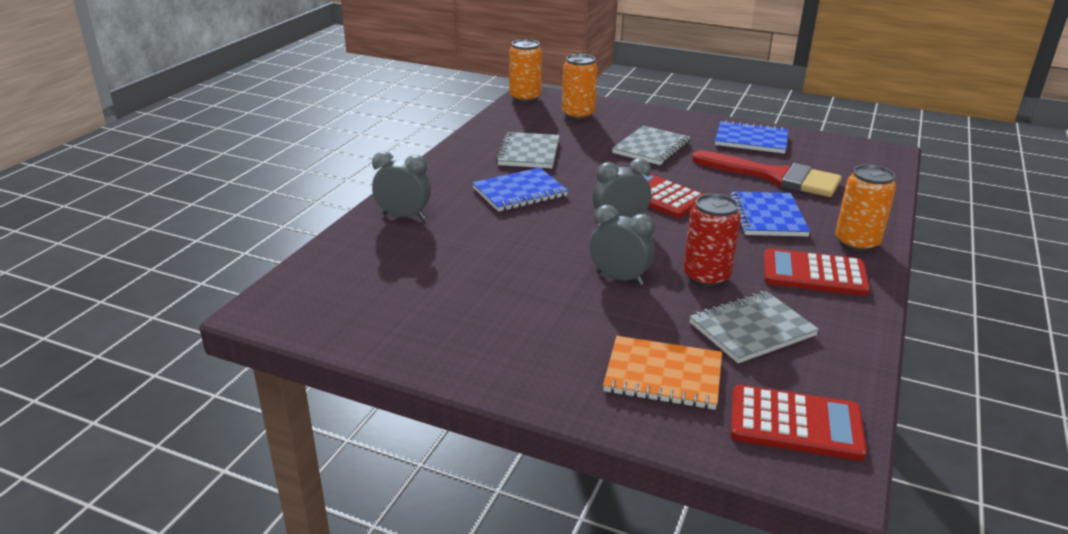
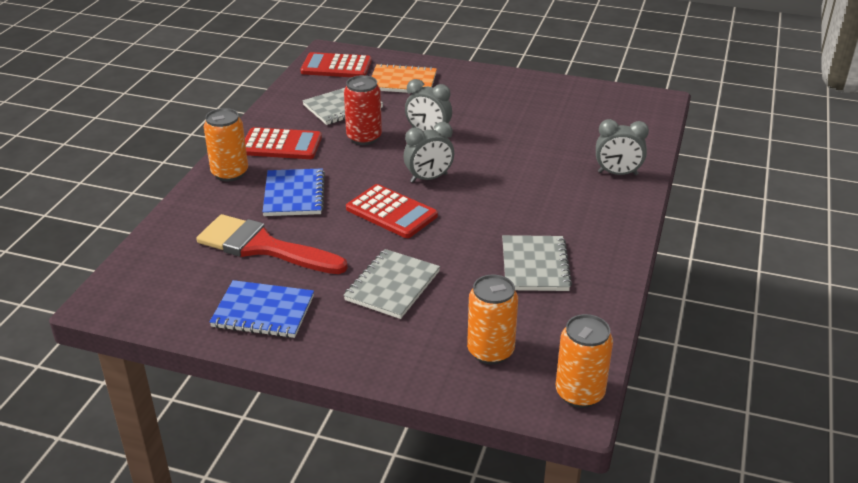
camera: 175 degrees right, 5 degrees up
blue notebook [472,168,569,212] -> none

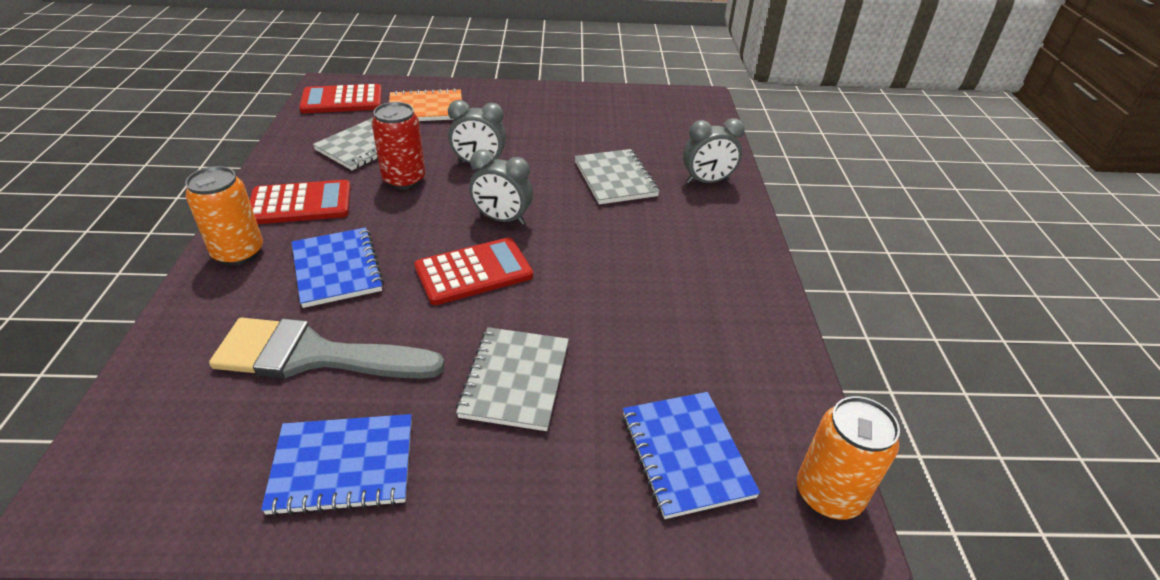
camera: 20 degrees left, 5 degrees up
red brush [196,214,348,274] -> grey brush [209,318,445,379]
red calculator [346,184,438,238] -> red calculator turned 45 degrees counterclockwise [414,237,533,305]
grey clock [404,122,454,183] -> grey clock turned 60 degrees clockwise [469,149,533,225]
orange can [467,275,518,364] -> blue notebook [622,392,760,519]
grey notebook [502,235,572,291] -> grey notebook moved to [574,149,660,204]

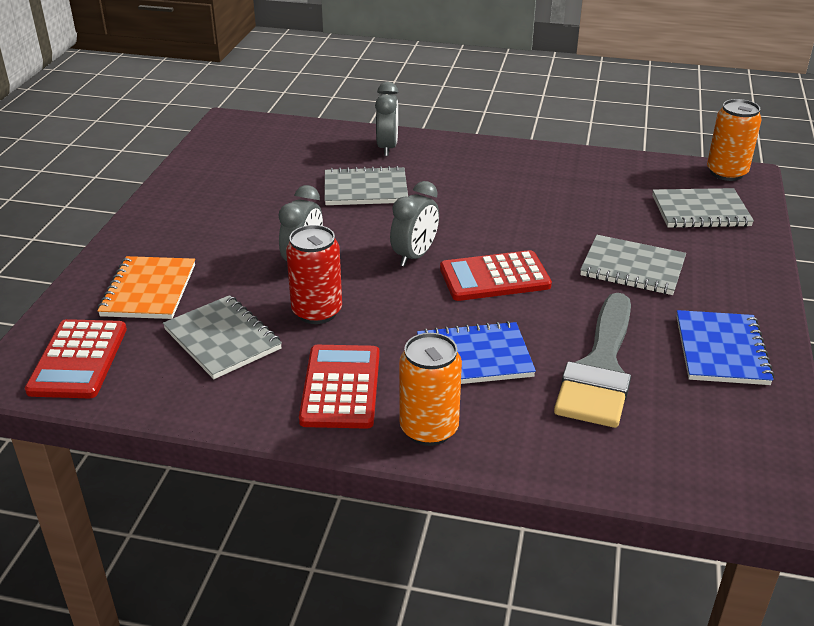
camera: 75 degrees left, 5 degrees down
red calculator [414,237,533,305] -> red calculator turned 90 degrees counterclockwise [440,250,552,301]
blue notebook [622,392,760,519] -> grey notebook [652,188,754,228]

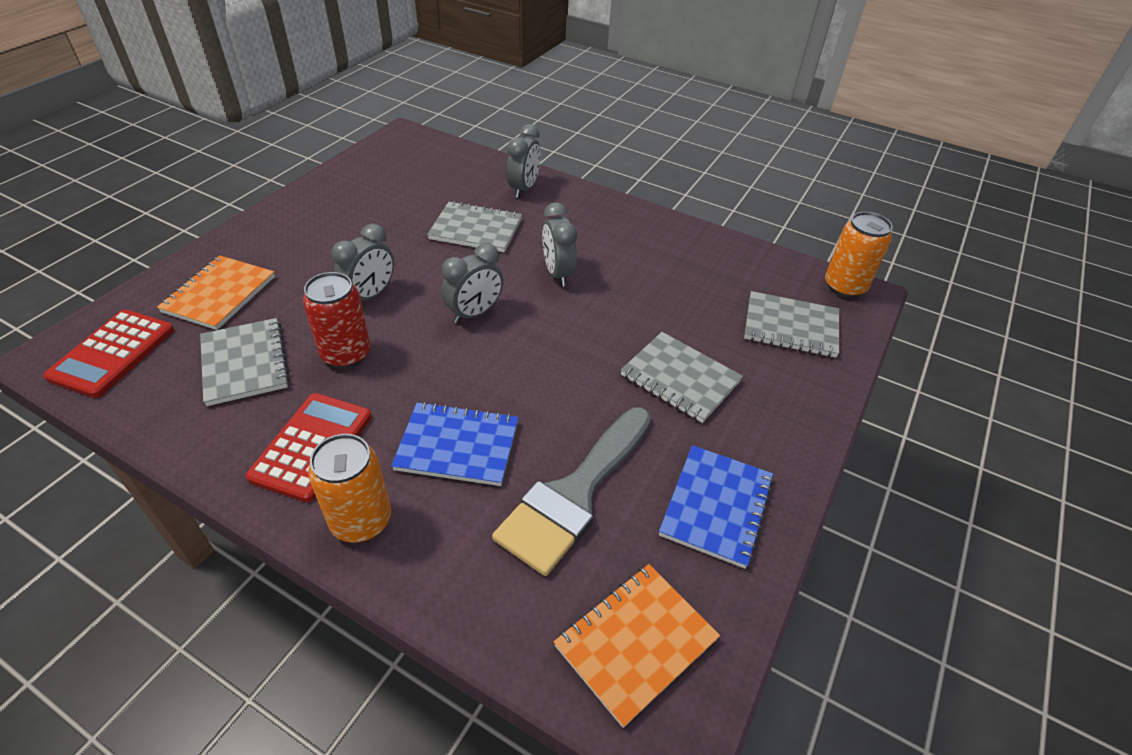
camera: 15 degrees right, 10 degrees up
red calculator [440,250,552,301] -> none
none -> grey clock [542,202,577,286]
none -> orange notebook [554,564,720,728]

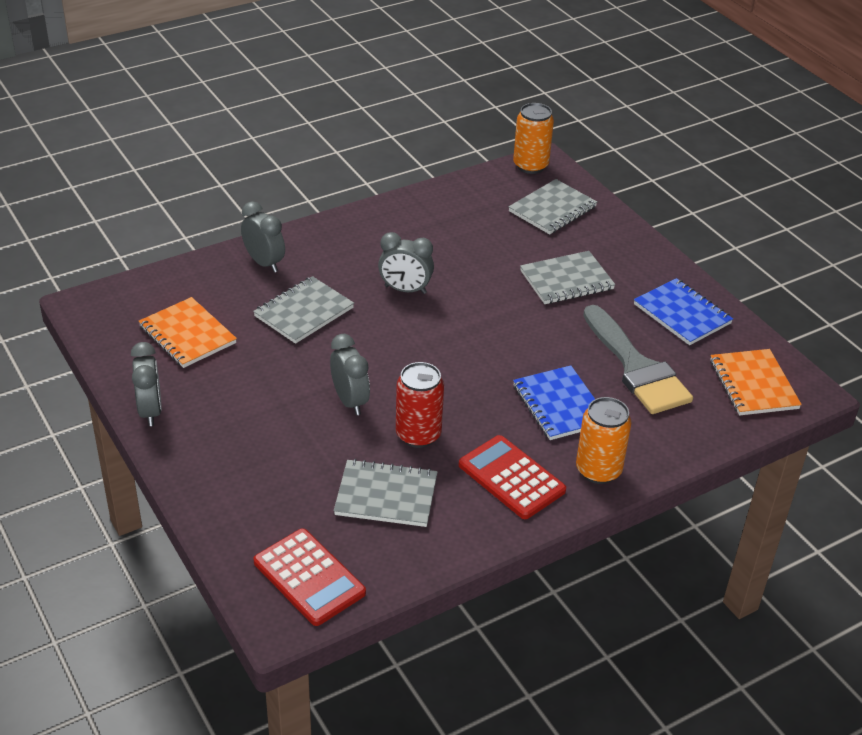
camera: 60 degrees left, 5 degrees down
orange notebook [157,255,275,330] -> orange notebook moved to [139,297,237,368]
blue notebook [391,402,519,486] -> blue notebook turned 60 degrees counterclockwise [513,365,595,440]
grey clock [441,243,503,323] -> grey clock moved to [131,342,162,426]

